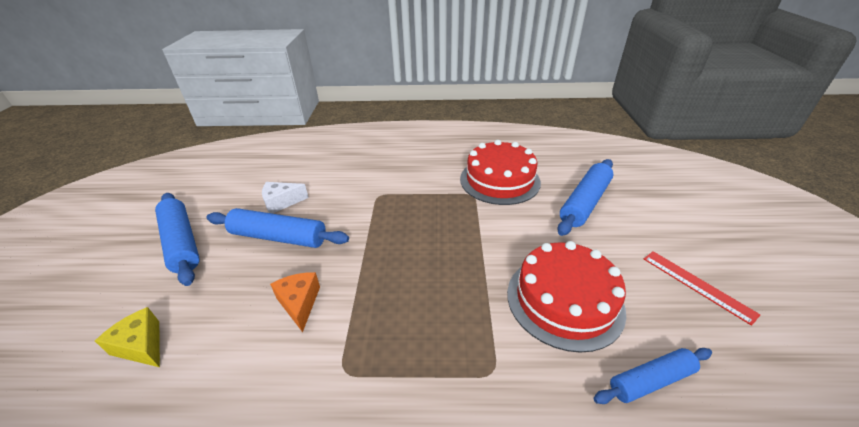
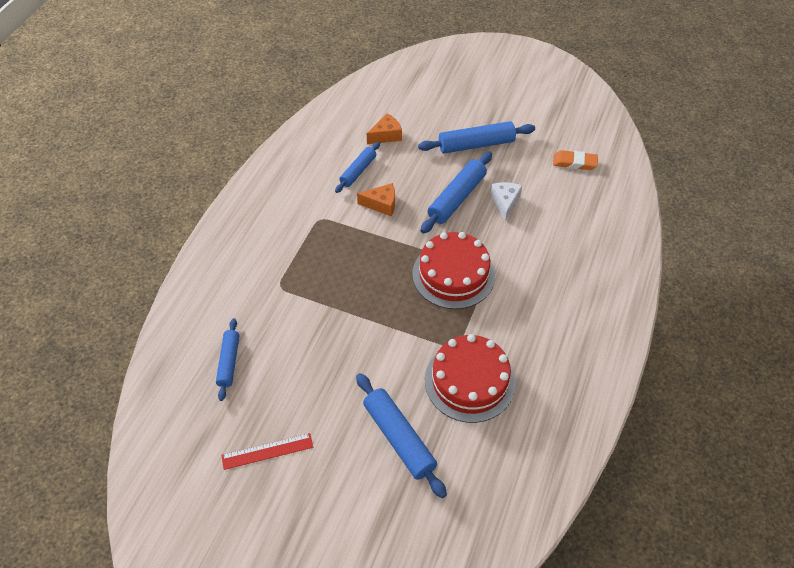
camera: 110 degrees right, 15 degrees up
yellow cheese [95,307,160,367] -> orange cheese [367,113,402,144]
red cake [507,241,626,353] -> red cake moved to [412,232,495,309]
none -> blue rolling pin [335,142,380,193]
none -> orange eraser [553,150,598,170]

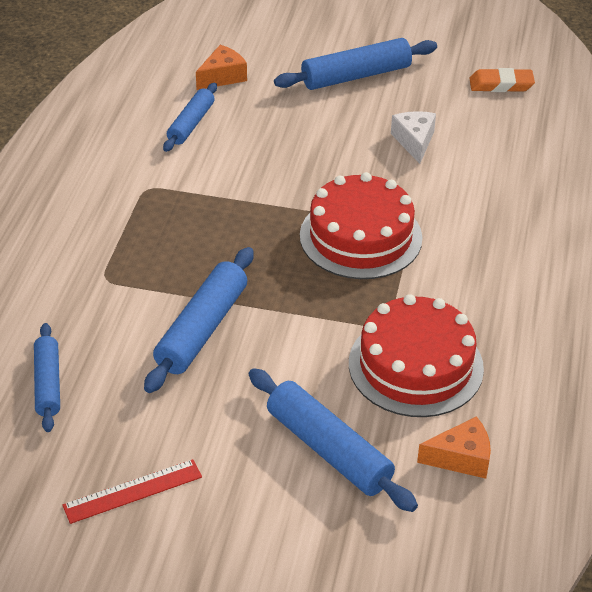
camera: 10 degrees left, 10 degrees down
orange cheese [357,183,395,216] -> orange cheese moved to [417,416,491,479]
blue rolling pin [421,151,492,234] -> blue rolling pin moved to [144,247,254,393]

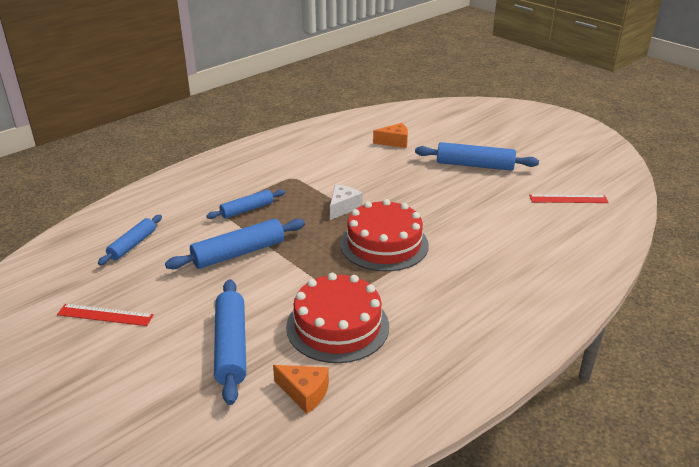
camera: 35 degrees right, 10 degrees down
blue rolling pin [163,83,217,152] -> blue rolling pin moved to [206,189,285,219]
white cheese [391,111,436,164] -> white cheese moved to [330,185,363,220]
orange eraser [469,68,535,92] -> red ruler [529,195,609,203]

